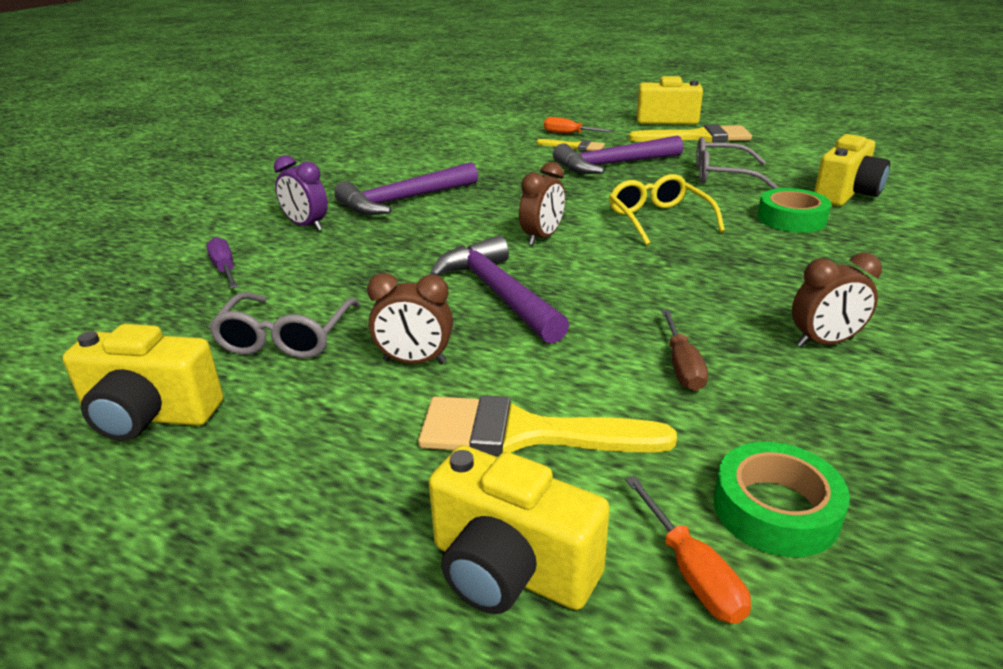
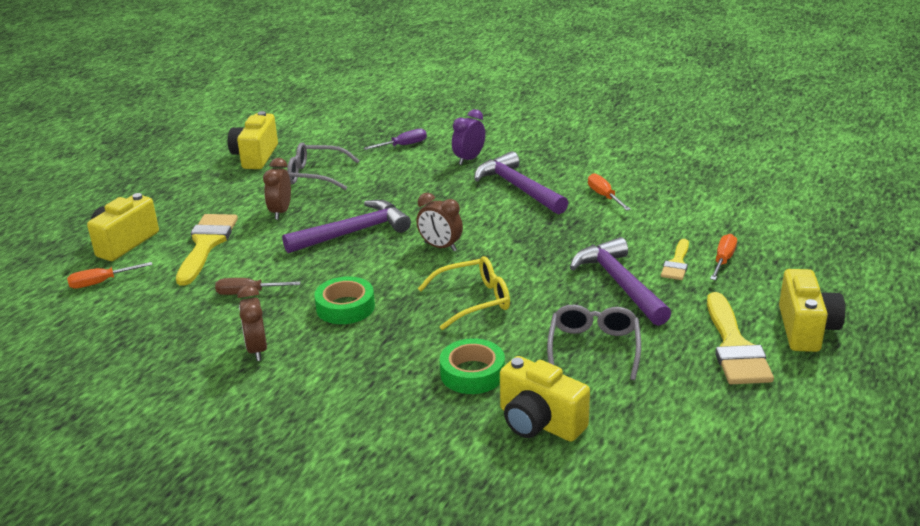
camera: 90 degrees right, 0 degrees up
green tape [714,442,850,557] -> green tape moved to [314,276,375,324]
none -> orange screwdriver [588,173,631,211]

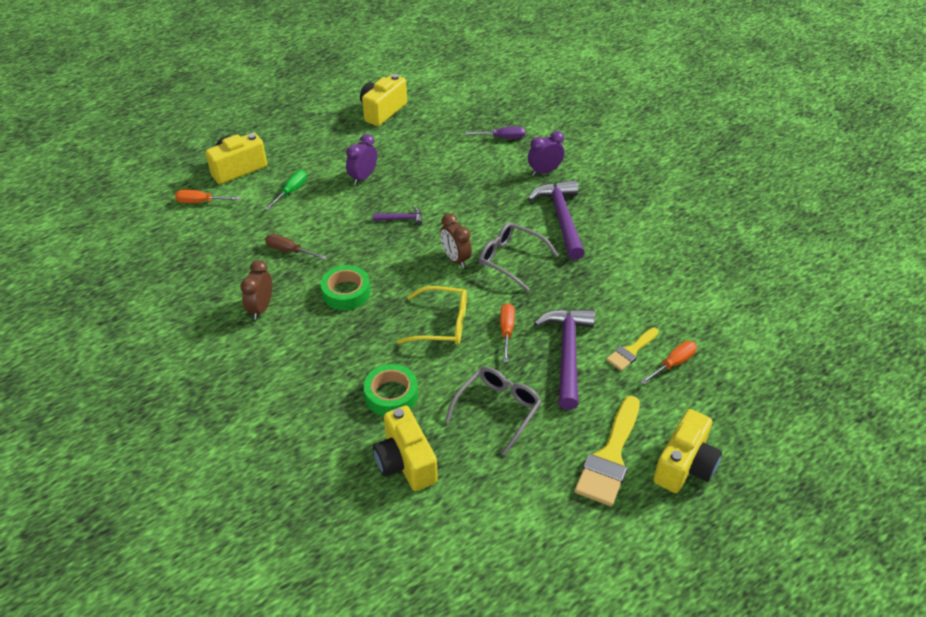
camera: 25 degrees right, 15 degrees up
yellow brush [176,214,238,286] -> green screwdriver [265,170,307,210]
brown clock [263,158,291,220] -> purple clock [346,134,377,185]
purple hammer [282,200,411,253] -> purple hammer [373,206,422,226], size x0.47
grey glasses [287,142,360,190] -> grey glasses moved to [479,222,559,291]
orange screwdriver [588,173,631,211] -> orange screwdriver moved to [500,303,515,362]

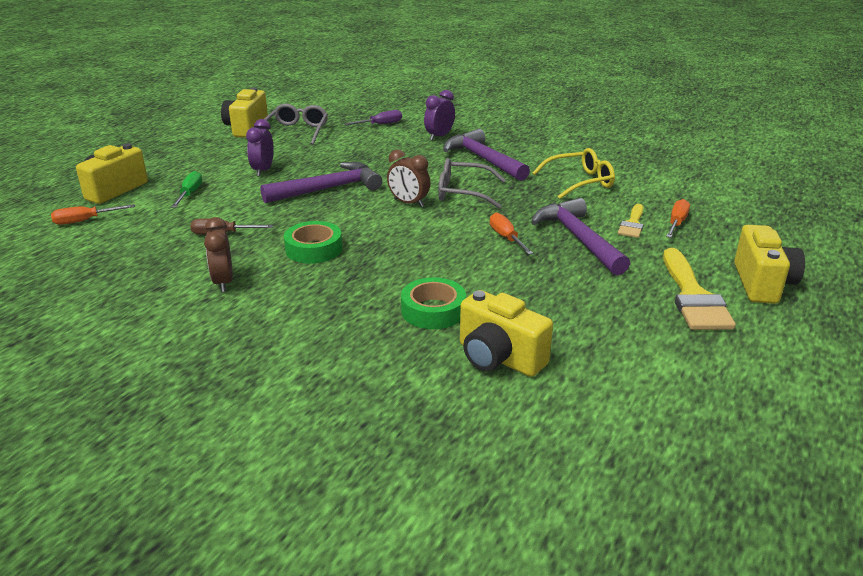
camera: 25 degrees left, 15 degrees down
purple hammer [373,206,422,226] -> purple hammer [260,162,382,203], size x2.13
yellow glasses [397,286,467,345] -> yellow glasses moved to [532,148,615,199]
grey glasses [445,367,541,455] -> grey glasses moved to [265,104,328,145]

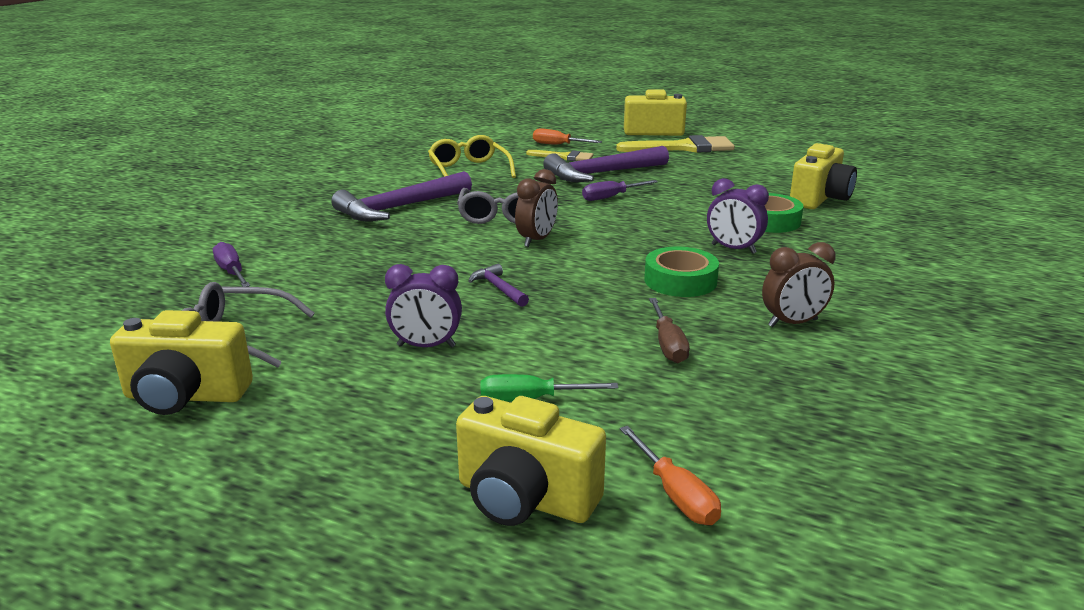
camera: 95 degrees left, 5 degrees down
purple hammer [260,162,382,203] -> purple hammer [469,264,529,307], size x0.47
purple clock [424,90,455,141] -> purple clock moved to [707,178,769,254]
orange screwdriver [490,213,533,255] -> purple screwdriver [582,180,658,201]

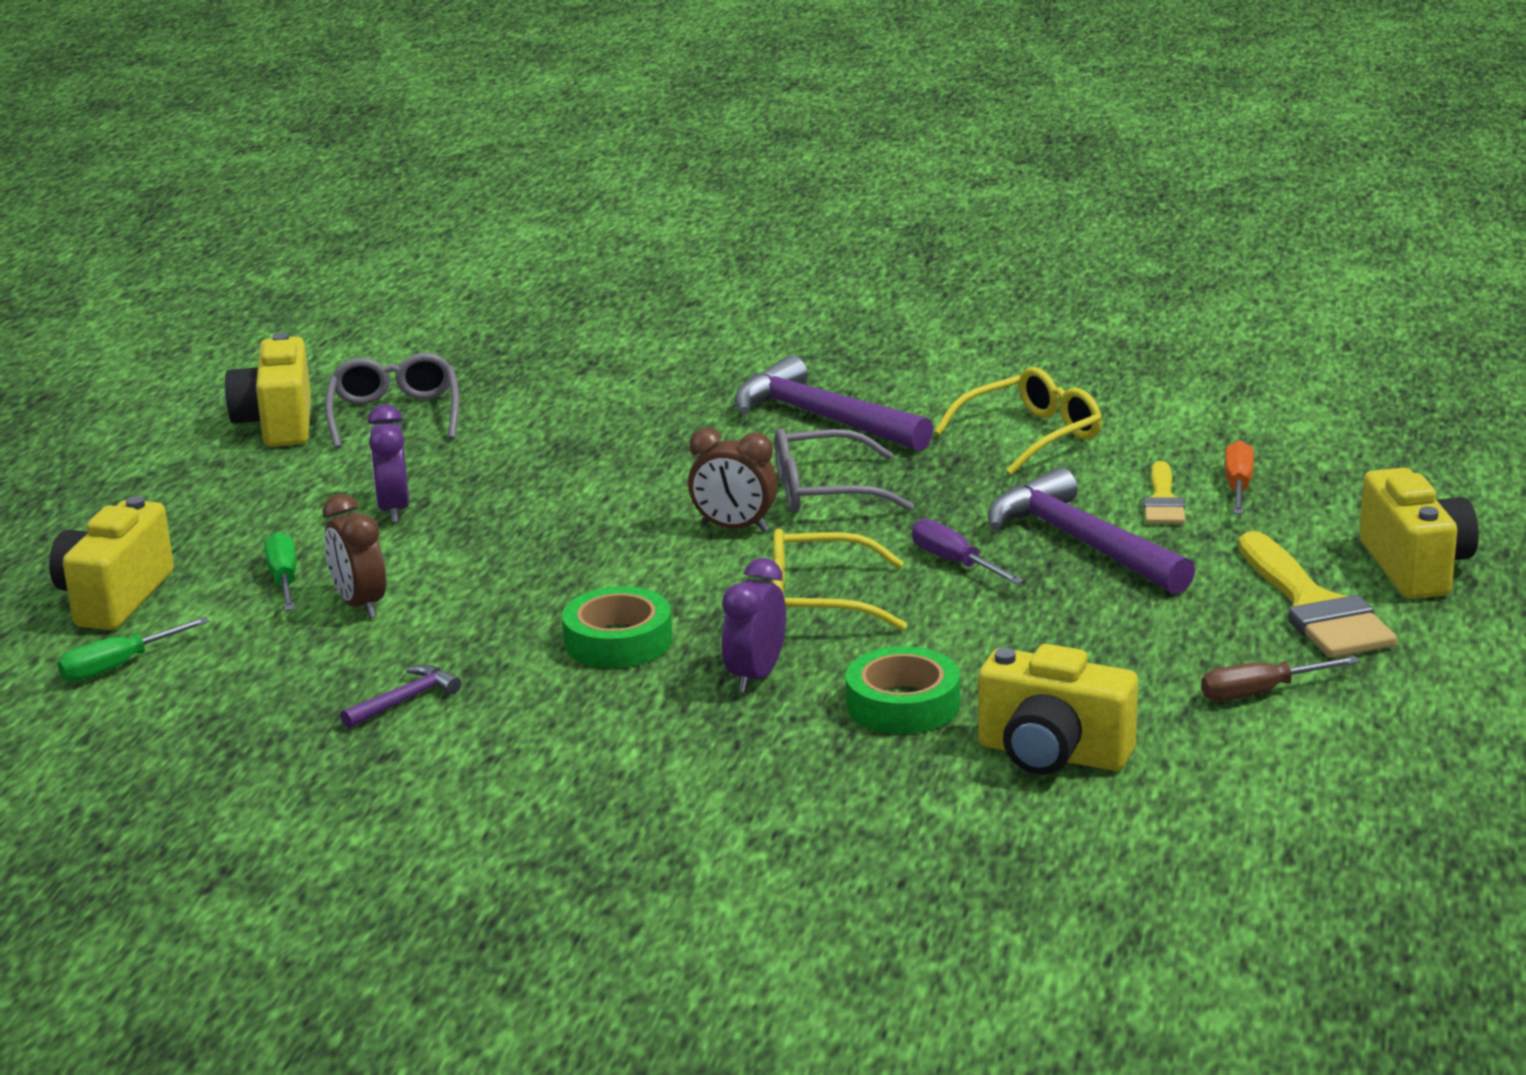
camera: 80 degrees right, 0 degrees up
purple screwdriver [213,242,250,287] -> none
purple hammer [469,264,529,307] -> purple hammer moved to [340,665,461,728]
orange screwdriver [620,426,721,525] -> green screwdriver [57,617,210,681]
brown screwdriver [649,298,690,363] -> brown screwdriver moved to [1201,656,1360,701]
brown clock [762,242,835,327] -> brown clock moved to [322,494,386,618]
none -> yellow glasses [772,529,907,631]

